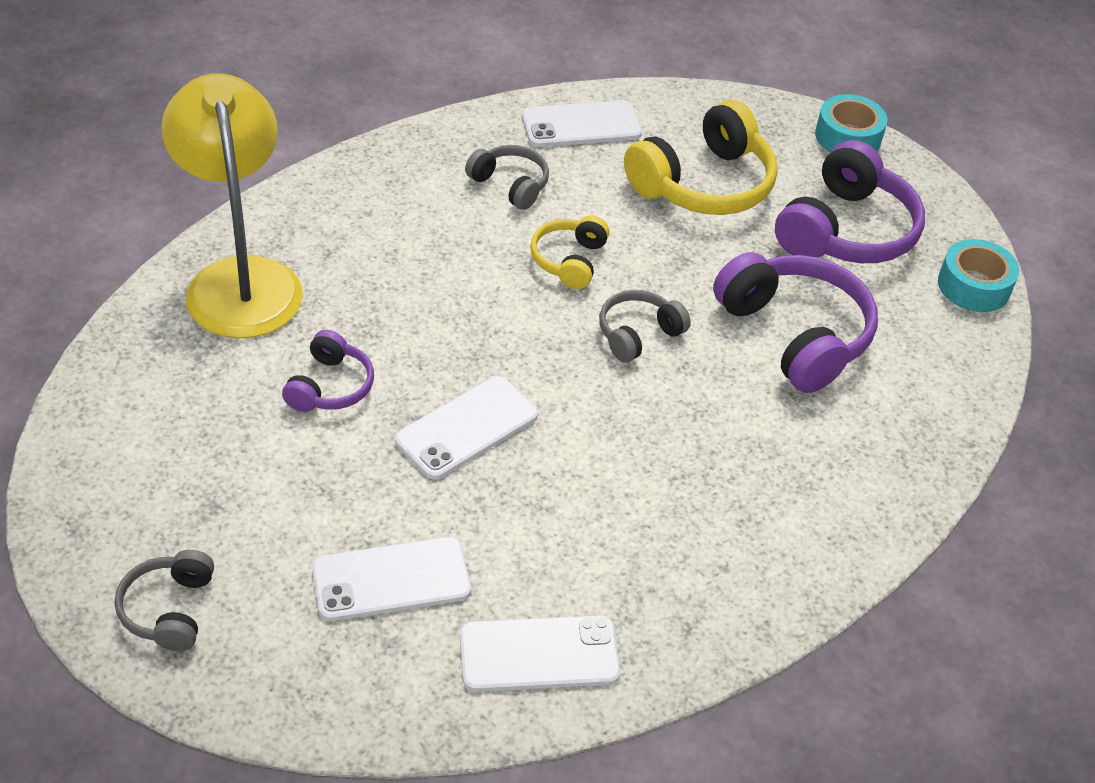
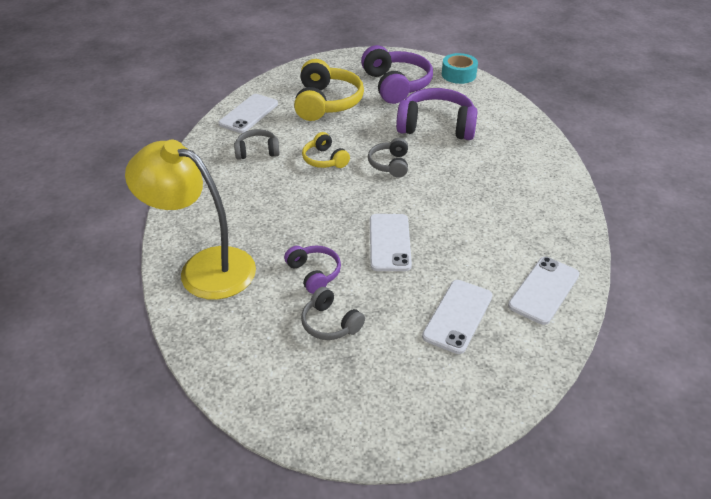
camera: 45 degrees left, 5 degrees down
grey headphones [115,550,214,651] -> grey headphones moved to [301,287,365,340]
turquoise tape [815,94,887,152] -> none

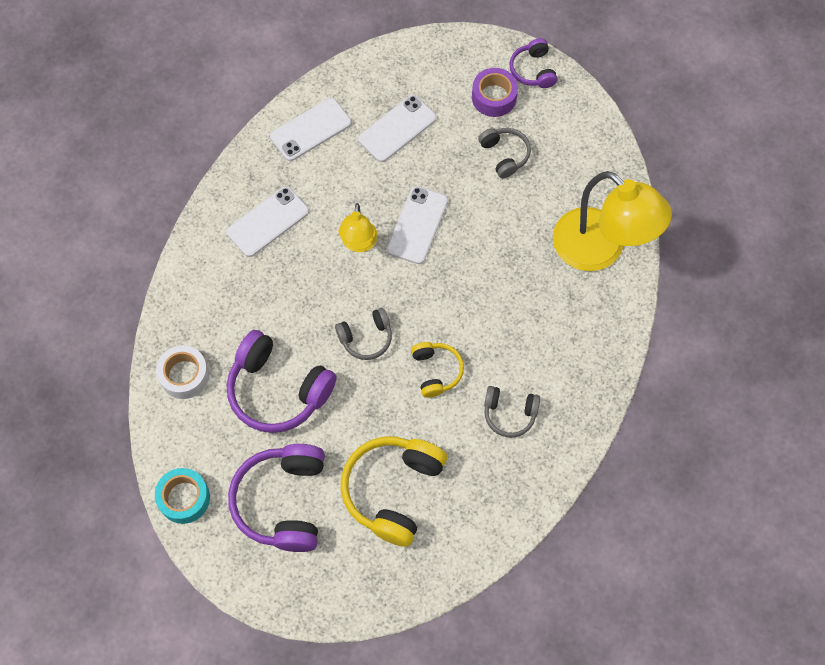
camera: 160 degrees left, 25 degrees up
white phone [218,94,278,133] -> white phone moved to [226,186,309,257]
purple headphones [284,246,341,294] -> purple headphones moved to [509,38,557,88]
grey headphones [368,138,408,177] -> grey headphones turned 45 degrees clockwise [335,308,392,360]
none -> white tape [156,345,209,399]
none -> yellow lamp [339,203,378,252]
none -> purple tape [472,68,518,117]

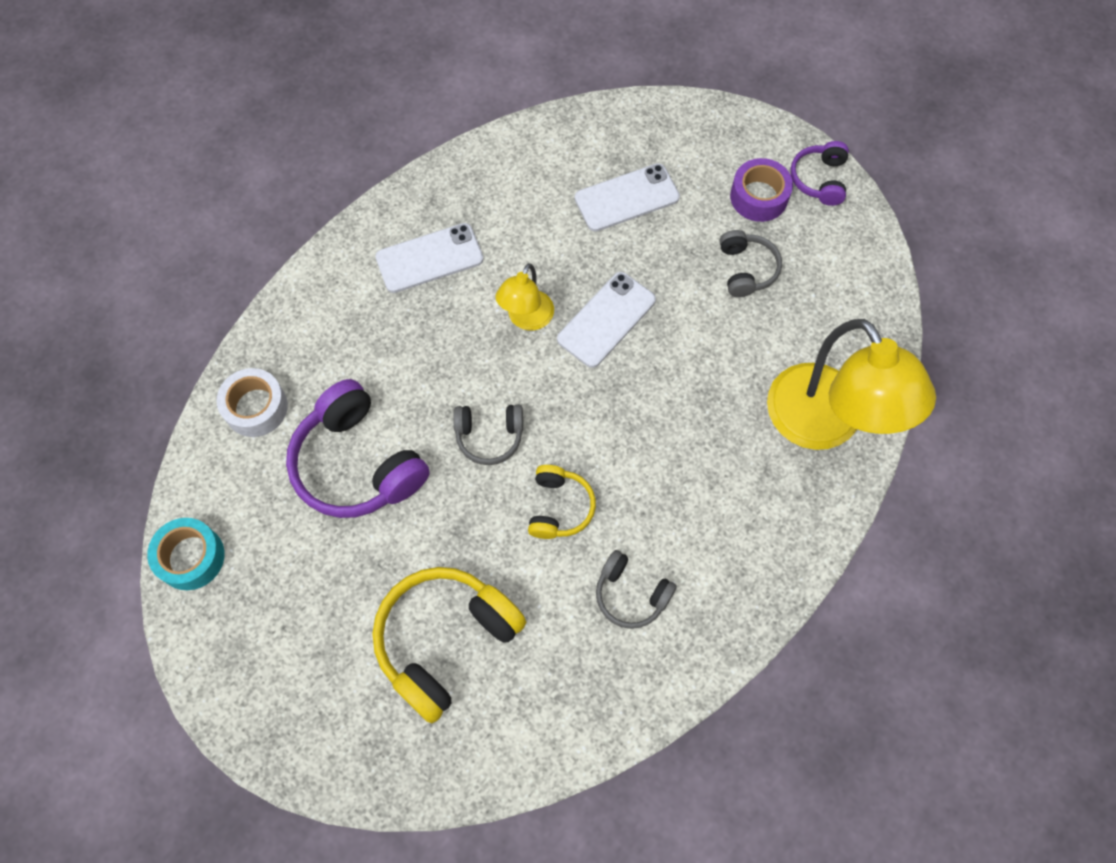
camera: 20 degrees right, 0 degrees up
purple headphones [228,444,325,552] -> none
white phone [270,98,351,161] -> none

